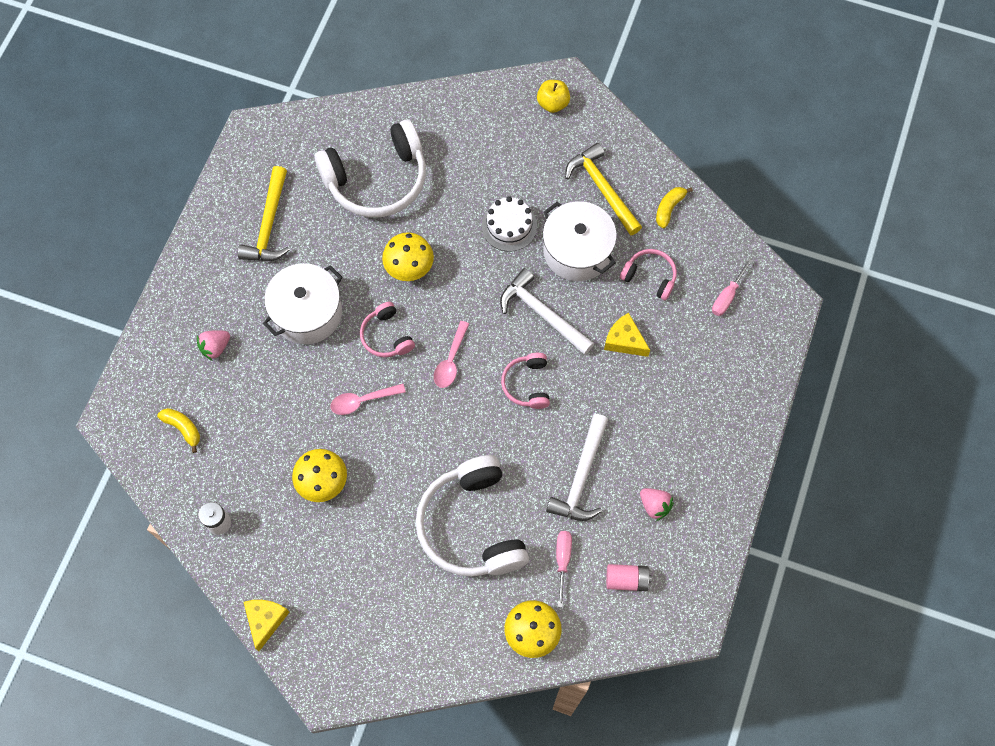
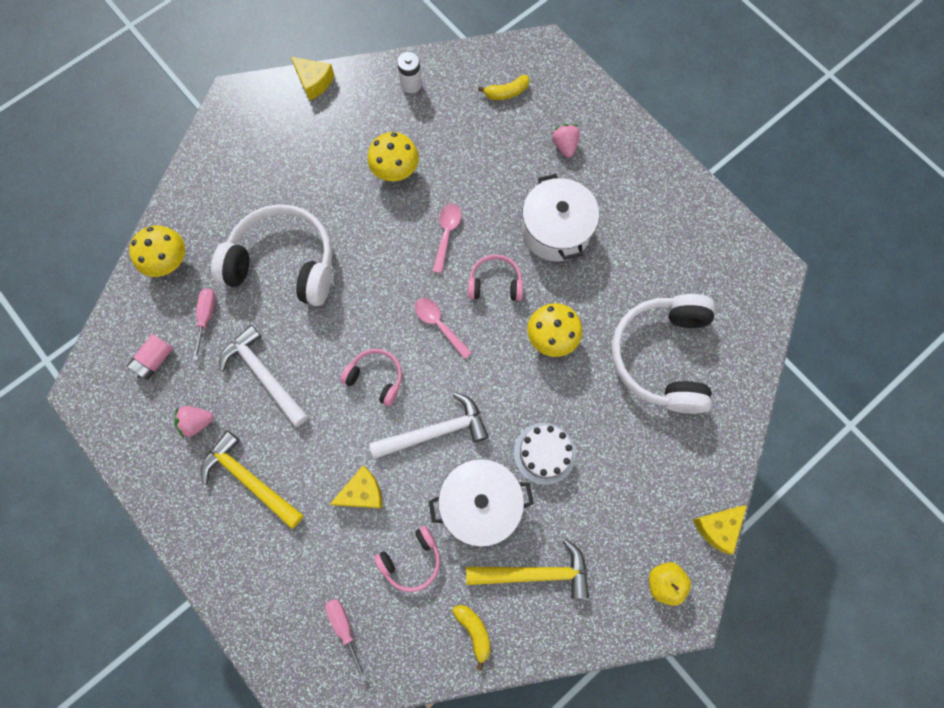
camera: 120 degrees right, 5 degrees up
yellow hammer [238,166,290,261] -> yellow hammer moved to [201,431,303,529]
pink screwdriver [556,531,572,607] -> pink screwdriver turned 120 degrees counterclockwise [193,288,215,360]
none -> yellow cheese [693,505,747,554]

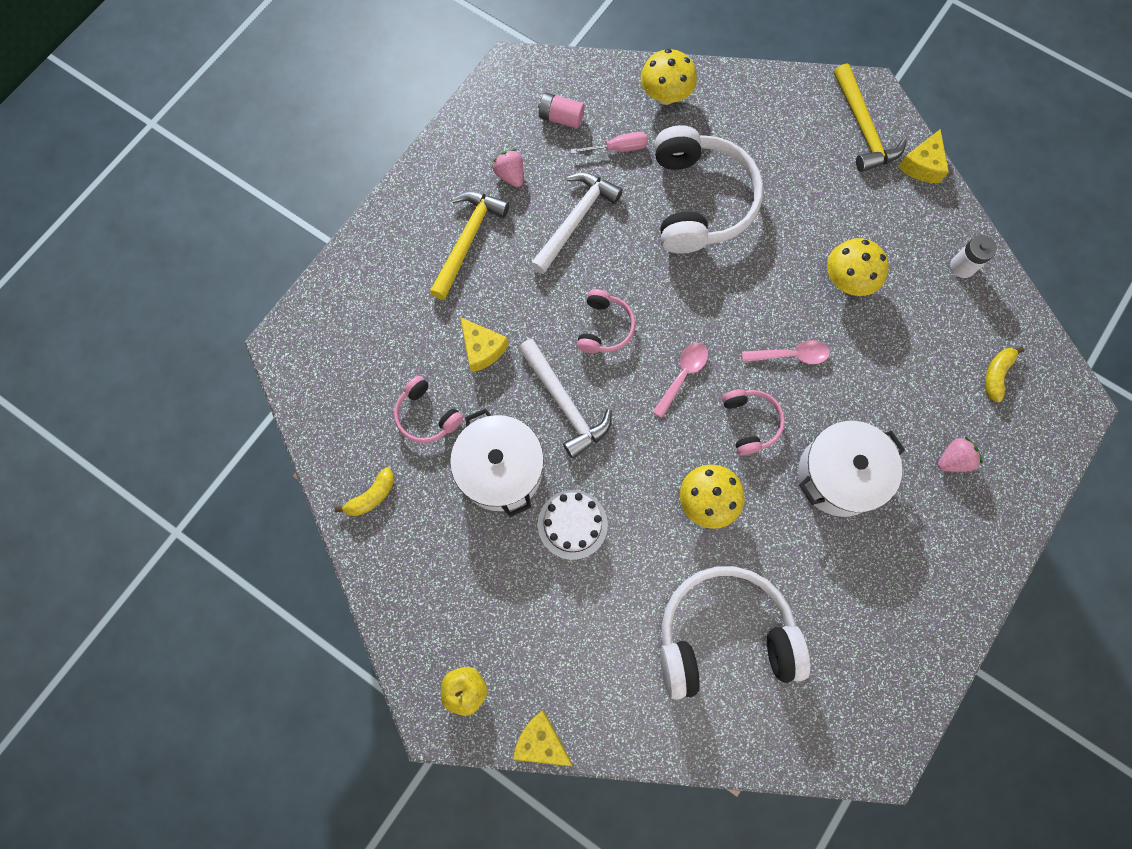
camera: 75 degrees right, 0 degrees up
pink screwdriver [325,599,367,681] -> none
yellow hammer [466,539,589,599] -> yellow hammer moved to [834,63,907,172]
yellow banana [478,75,529,100] -> yellow banana turned 60 degrees clockwise [985,347,1024,402]

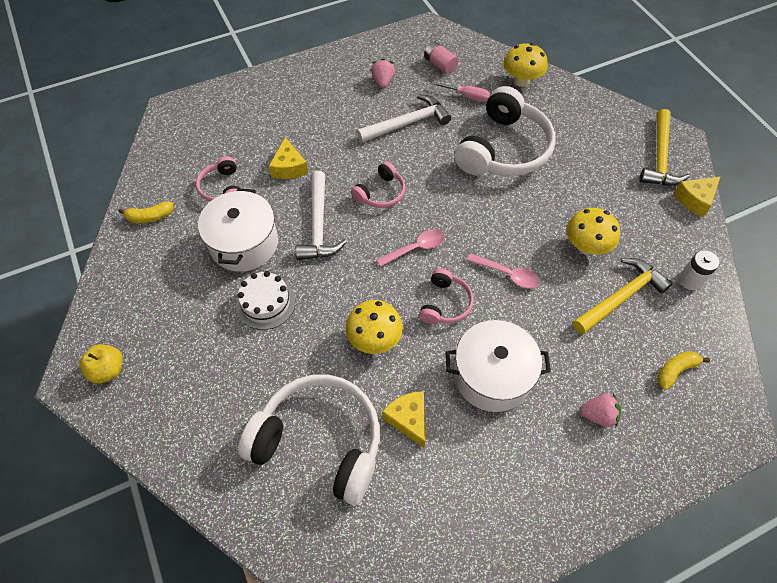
camera: 30 degrees right, 15 degrees down
yellow hammer [430,192,510,300] -> yellow hammer moved to [573,258,673,334]
yellow cheese [513,710,572,766] -> yellow cheese moved to [382,391,425,448]

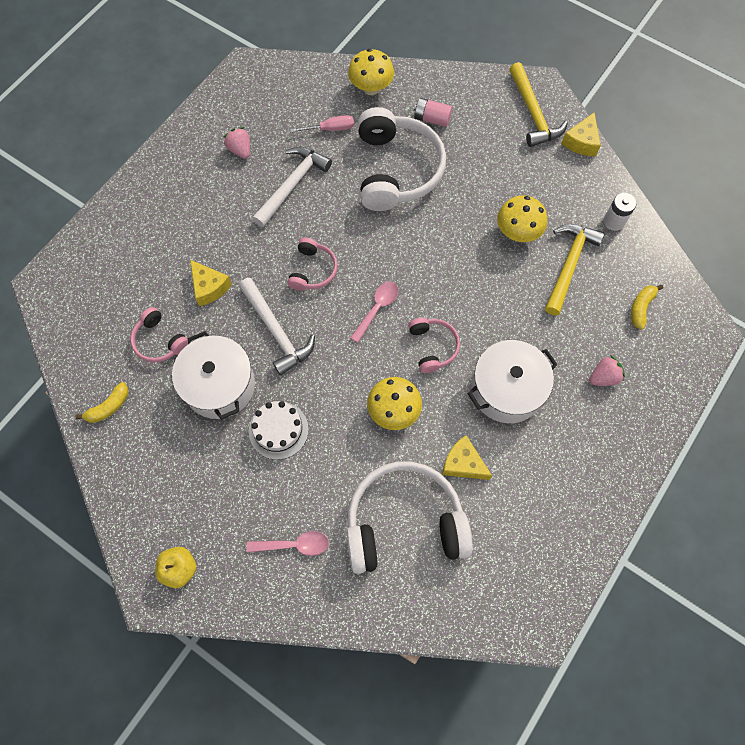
camera: 30 degrees left, 10 degrees up
pink battery [424,42,459,74] -> pink battery moved to [414,98,452,127]
pink spoon [467,253,540,289] -> pink spoon moved to [247,531,329,556]

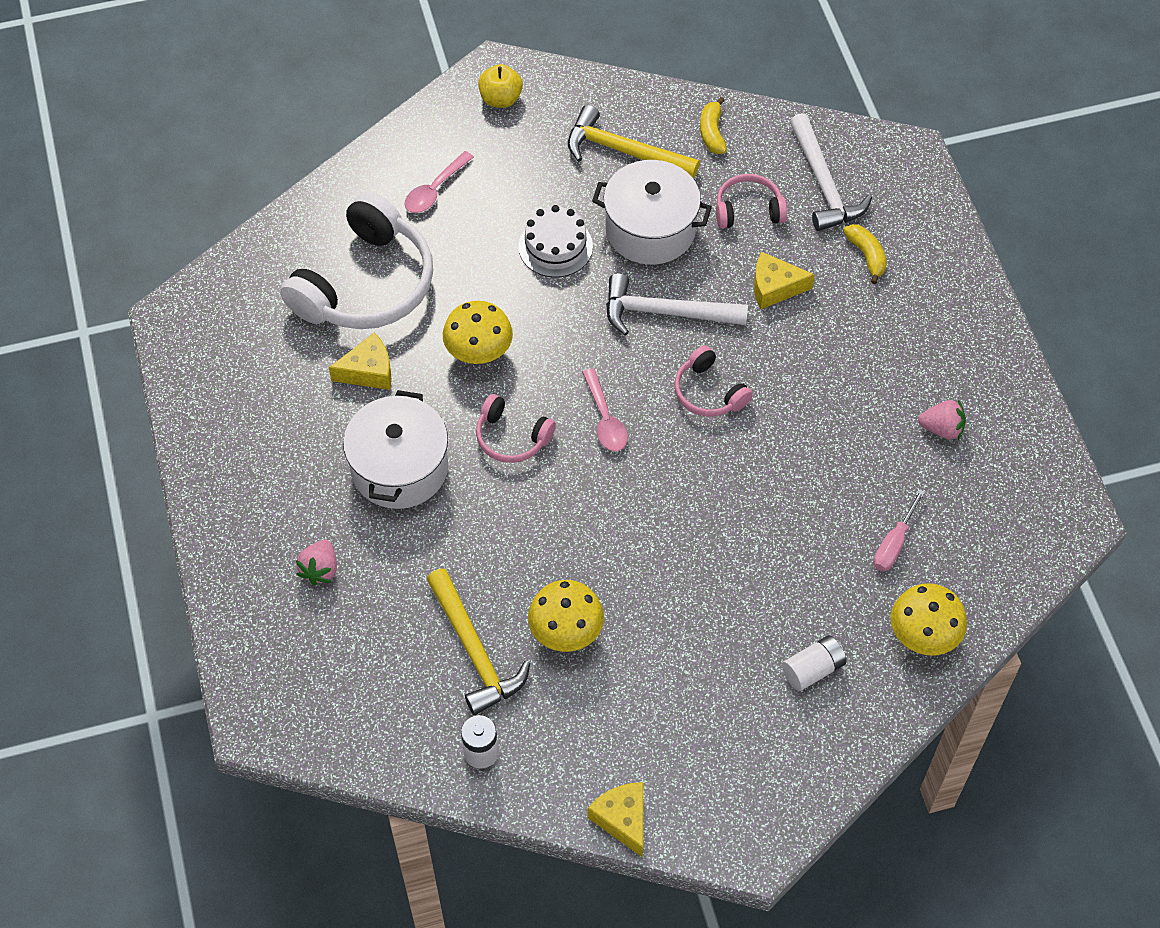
camera: 130 degrees right, 10 degrees down
white hammer [252,147,332,227] -> white hammer moved to [790,113,872,231]
white headphones [358,107,446,211] -> none
pink battery [414,98,452,127] -> white battery [782,635,847,691]
yellow hammer [509,62,568,147] -> yellow hammer moved to [568,105,700,179]
yellow banana [631,285,663,330] -> yellow banana moved to [843,224,887,284]

